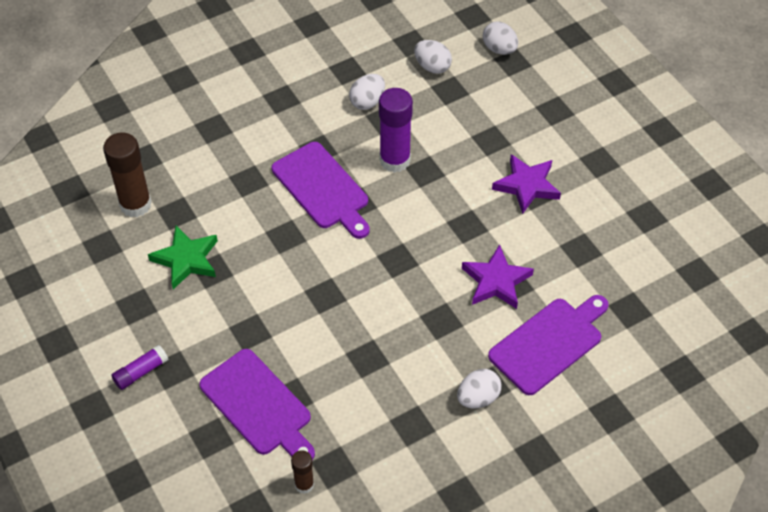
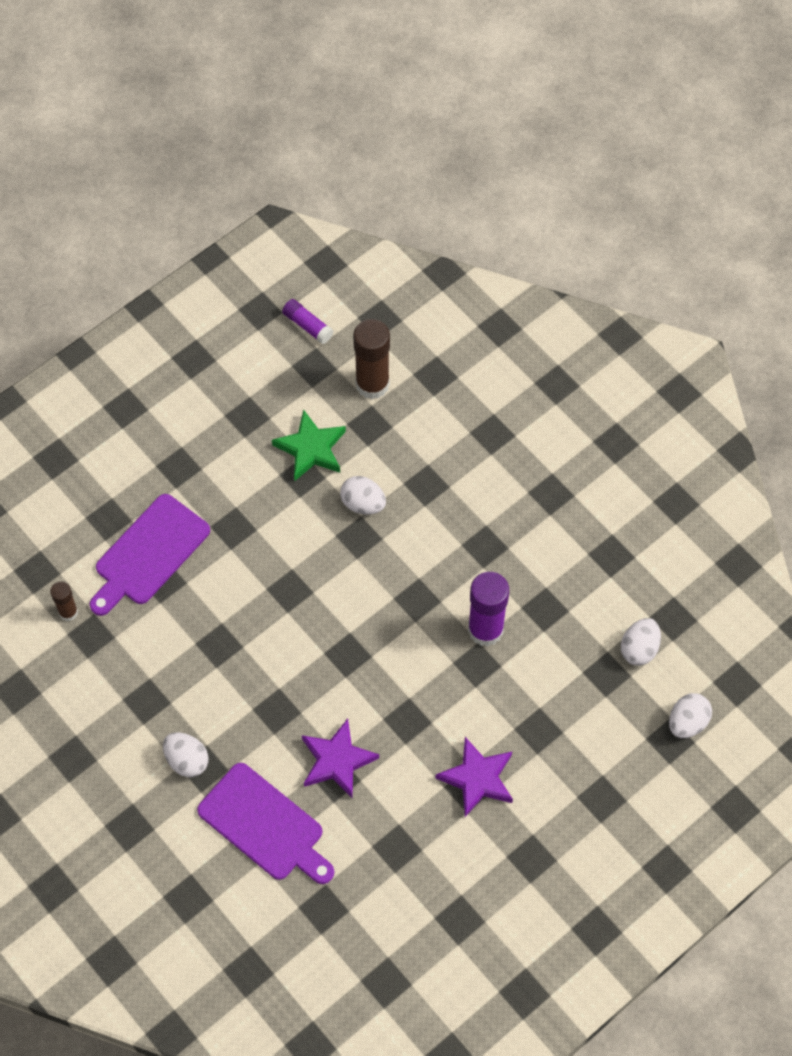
camera: 80 degrees right, 10 degrees up
purple glue stick [111,345,168,390] -> purple glue stick moved to [282,299,334,344]
purple cutting board [272,142,370,239] -> none
white egg [349,74,385,110] -> white egg moved to [340,476,386,515]

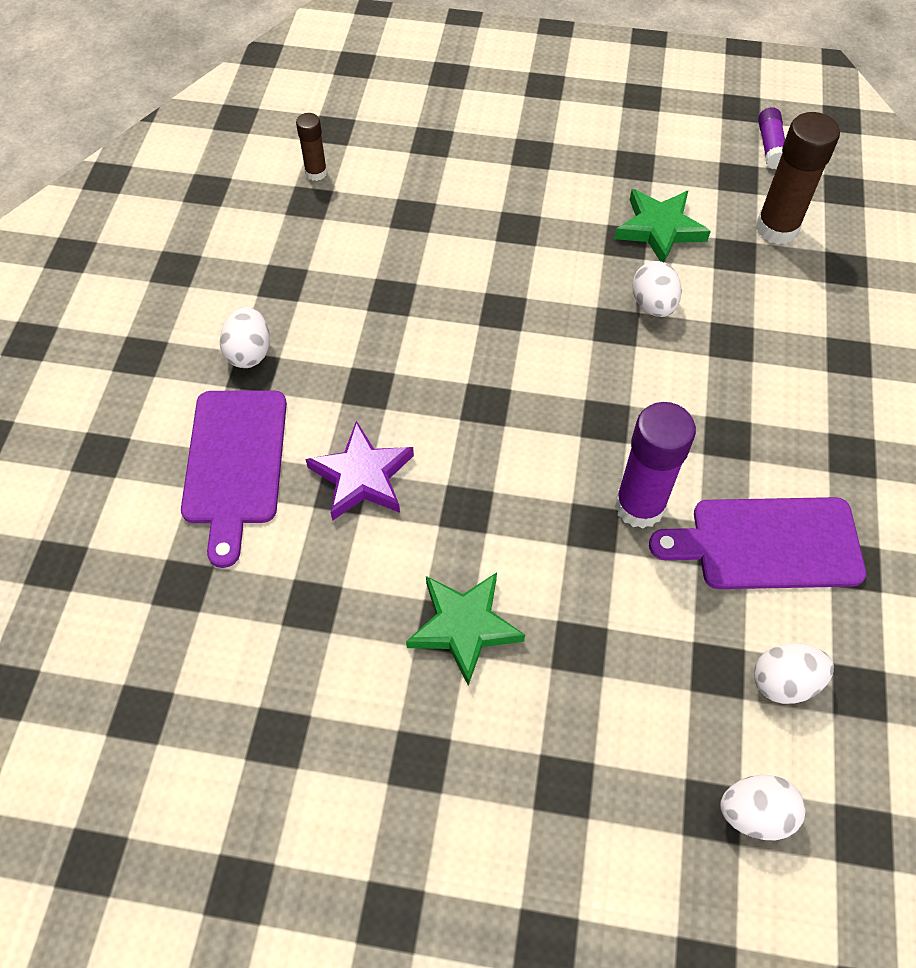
camera: 50 degrees right, 5 degrees down
purple cutting board [89,494,210,616] -> purple cutting board moved to [649,497,866,589]
purple star [436,737,513,817] -> green star [406,572,525,686]

